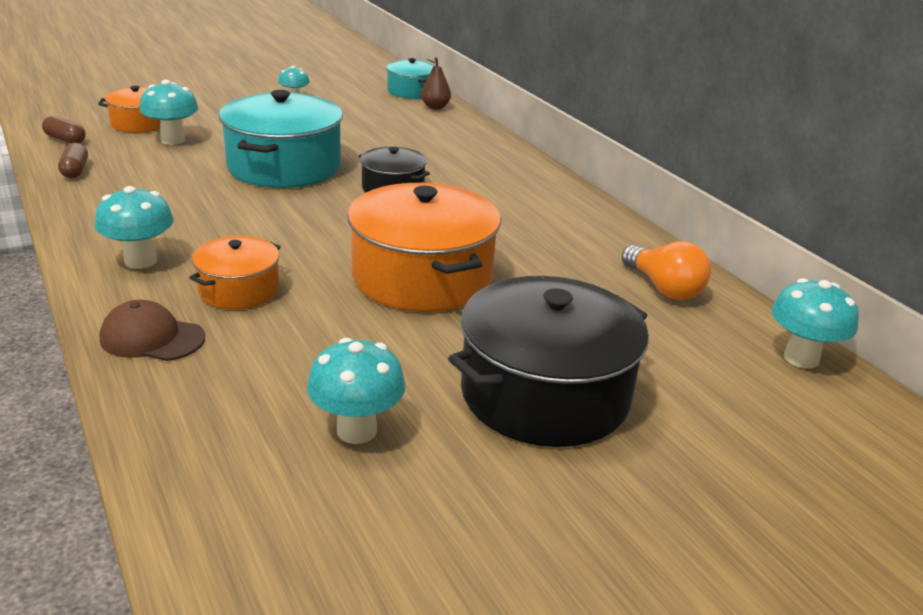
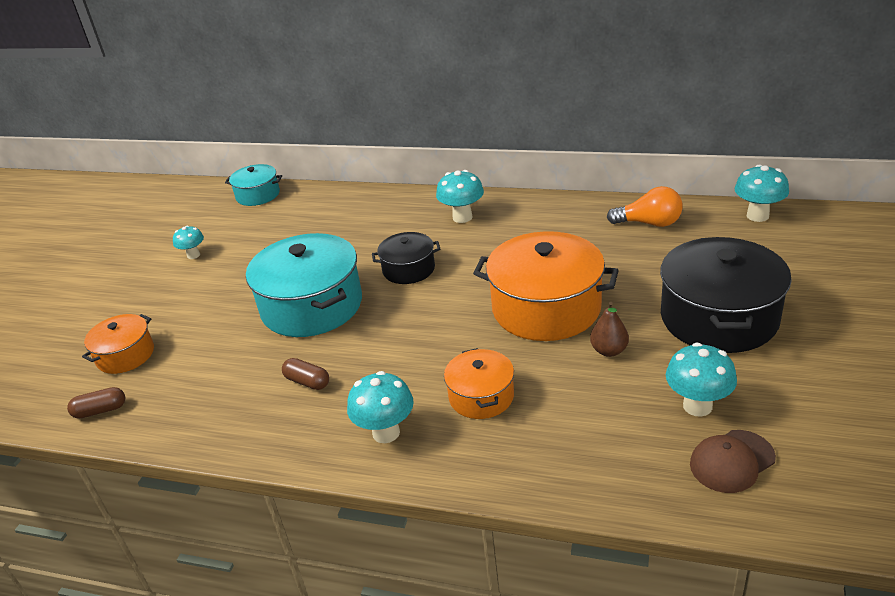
camera: 40 degrees left, 5 degrees up
brown capsule [58,143,88,178] -> brown capsule moved to [282,358,329,390]
brown cap [100,300,205,361] -> brown cap moved to [690,430,776,493]
turquoise mushroom [139,80,198,145] -> turquoise mushroom moved to [436,170,484,223]
brown pear [421,57,451,109] -> brown pear moved to [590,302,629,357]

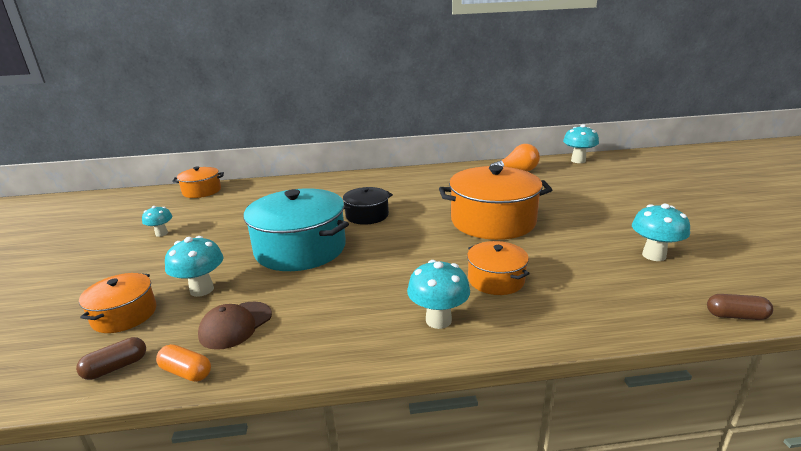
camera: 25 degrees left, 10 degrees down
turquoise pot [225,164,282,206] -> orange pot [172,166,224,198]
brown capsule [282,358,329,390] -> brown capsule moved to [707,294,773,320]
turquoise mushroom [436,170,484,223] -> turquoise mushroom moved to [165,236,224,297]
brown pear [590,302,629,357] -> none
black pot [660,237,792,353] -> none
brown cap [690,430,776,493] -> brown cap moved to [198,301,272,350]
none -> orange capsule [156,344,211,382]

